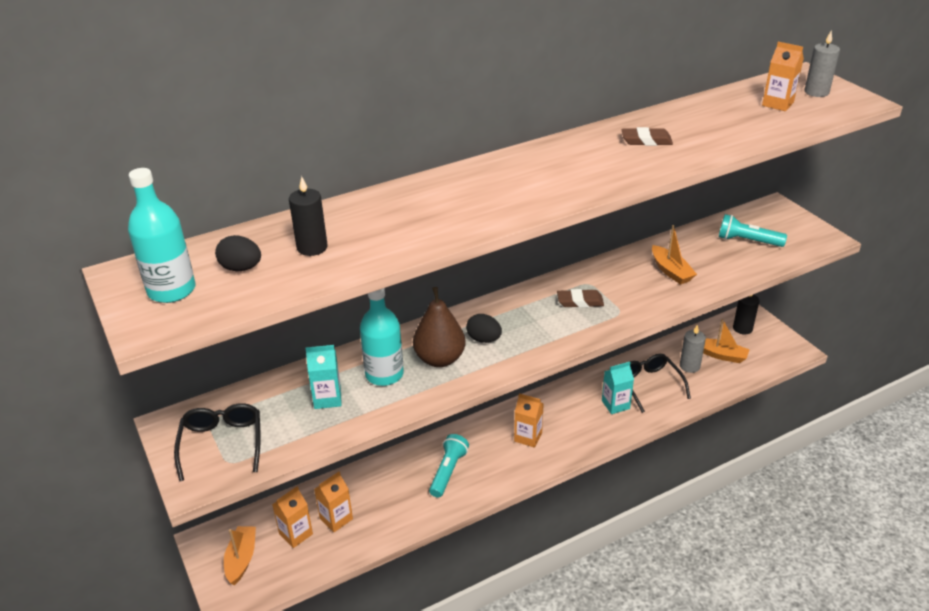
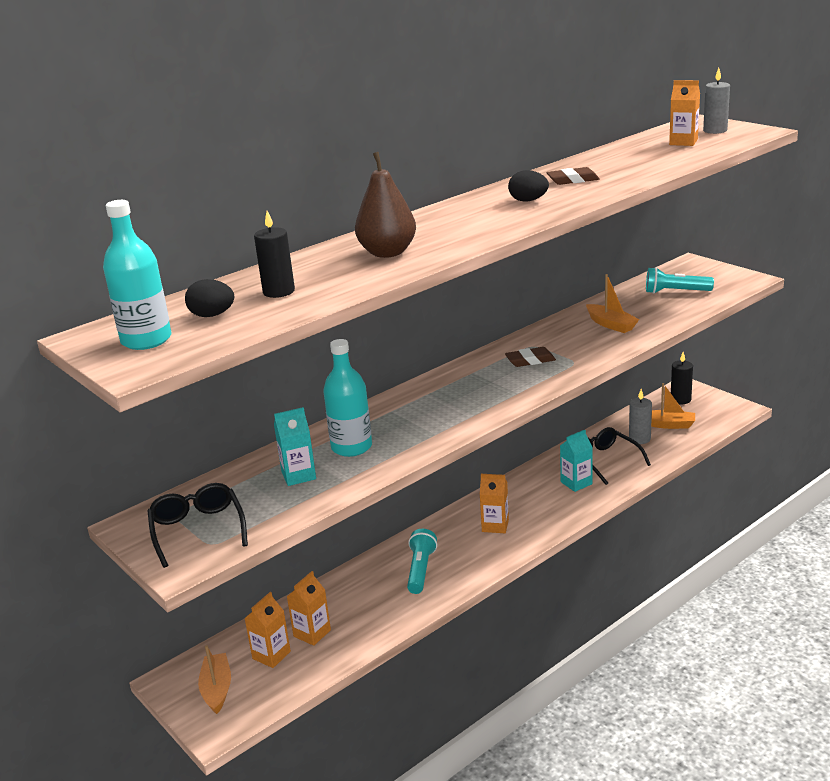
camera: 10 degrees left, 10 degrees down
brown pear [413,287,466,367] -> brown pear moved to [355,152,416,258]
black egg [466,314,502,343] -> black egg moved to [508,170,549,202]

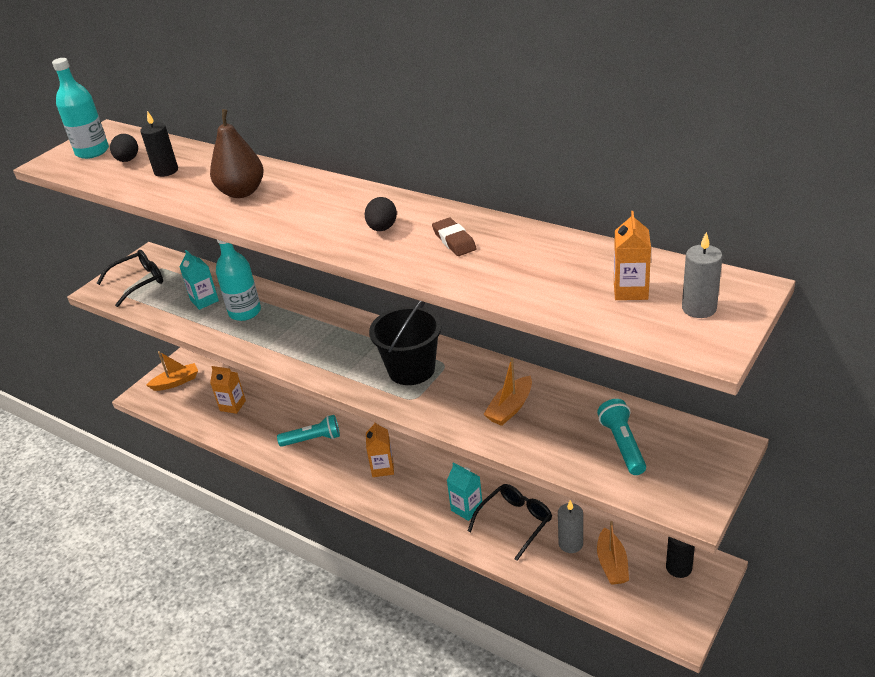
camera: 75 degrees right, 10 degrees up
orange carton [244,592,291,668] -> none
brown eraser [505,347,556,367] -> black bucket [369,301,442,385]

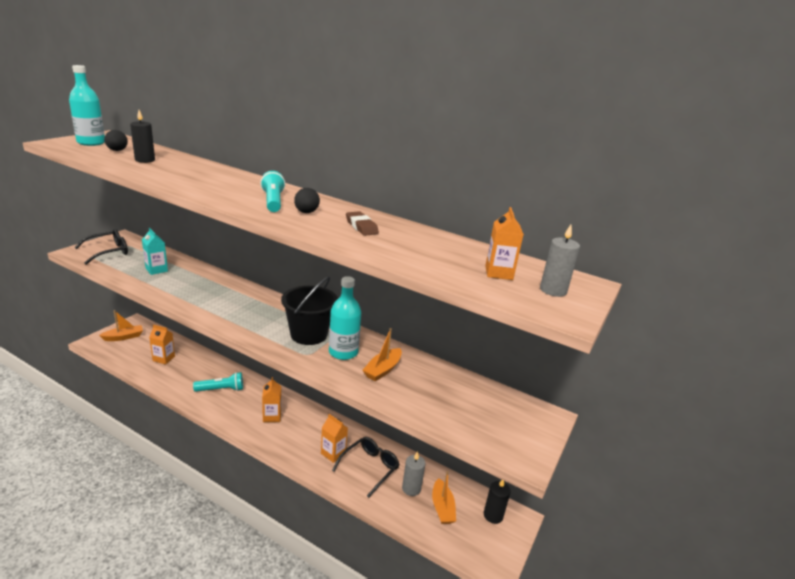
camera: 10 degrees left, 10 degrees down
brown pear [210,109,264,198] -> none
turquoise bottle [216,240,261,321] -> turquoise bottle moved to [329,276,361,360]
turquoise carton [447,462,482,521] -> orange carton [321,414,348,463]
turquoise flashlight [597,399,646,475] -> turquoise flashlight moved to [260,171,285,212]

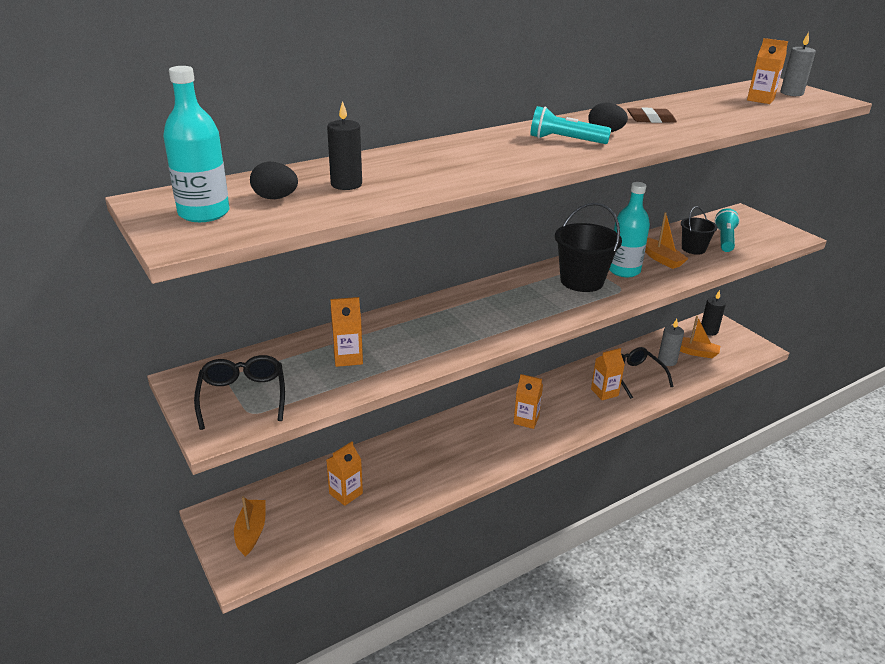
camera: 60 degrees left, 5 degrees up
turquoise carton [142,228,168,275] -> orange carton [330,297,363,367]
turquoise flashlight [193,372,243,392] -> turquoise flashlight moved to [714,208,740,252]
none -> black bucket [681,206,718,255]

